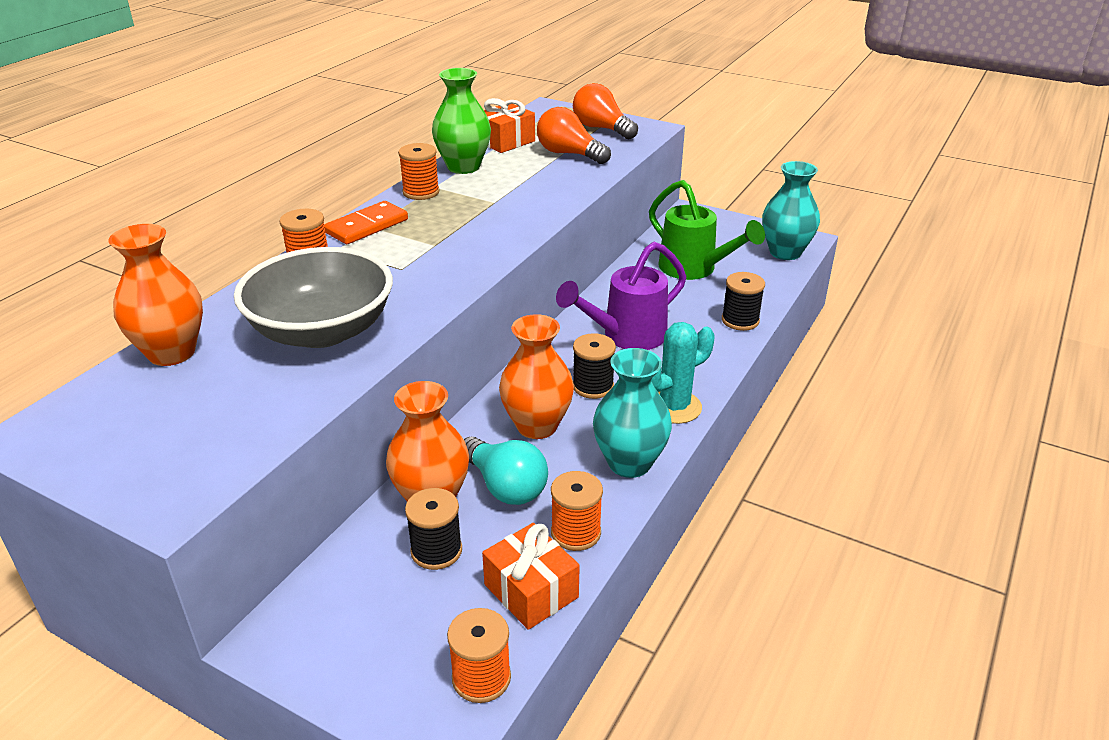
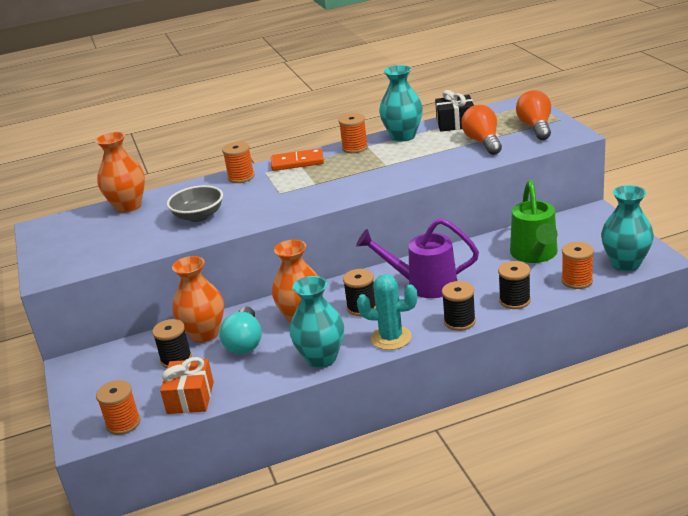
camera: 45 degrees right, 5 degrees down
grey bowl [234,247,393,348] -> grey bowl [167,185,223,222], size x0.61
green vase [432,68,491,174] -> turquoise vase [379,65,423,142]
orange gift [484,98,535,153] -> black gift [435,90,474,132]
orange spool [551,471,603,551] -> orange spool moved to [562,242,594,289]
none -> black spool [442,281,476,331]

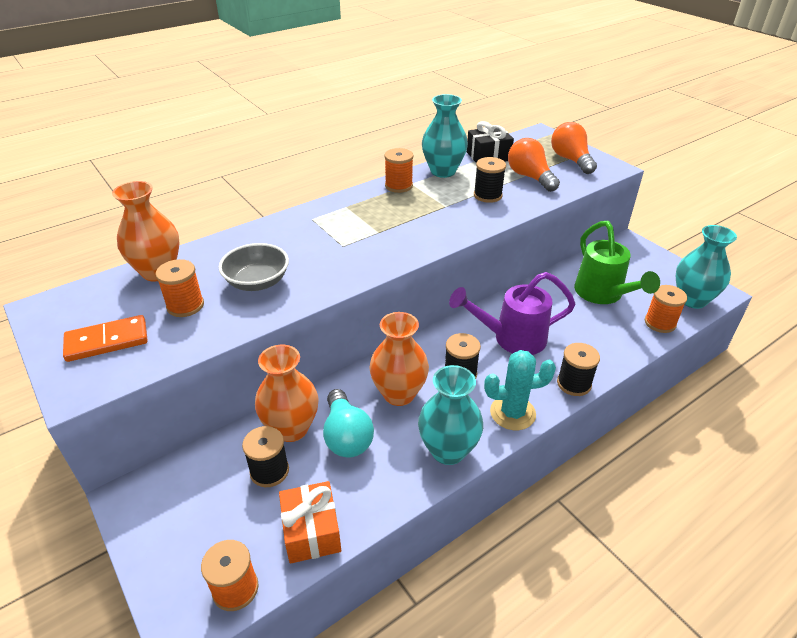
camera: 20 degrees left, 10 degrees up
orange spool [222,142,255,183] -> orange spool moved to [155,259,204,317]
orange domino [271,148,324,171] -> orange domino moved to [63,315,148,362]
black spool [498,261,531,309] -> black spool moved to [474,157,506,203]

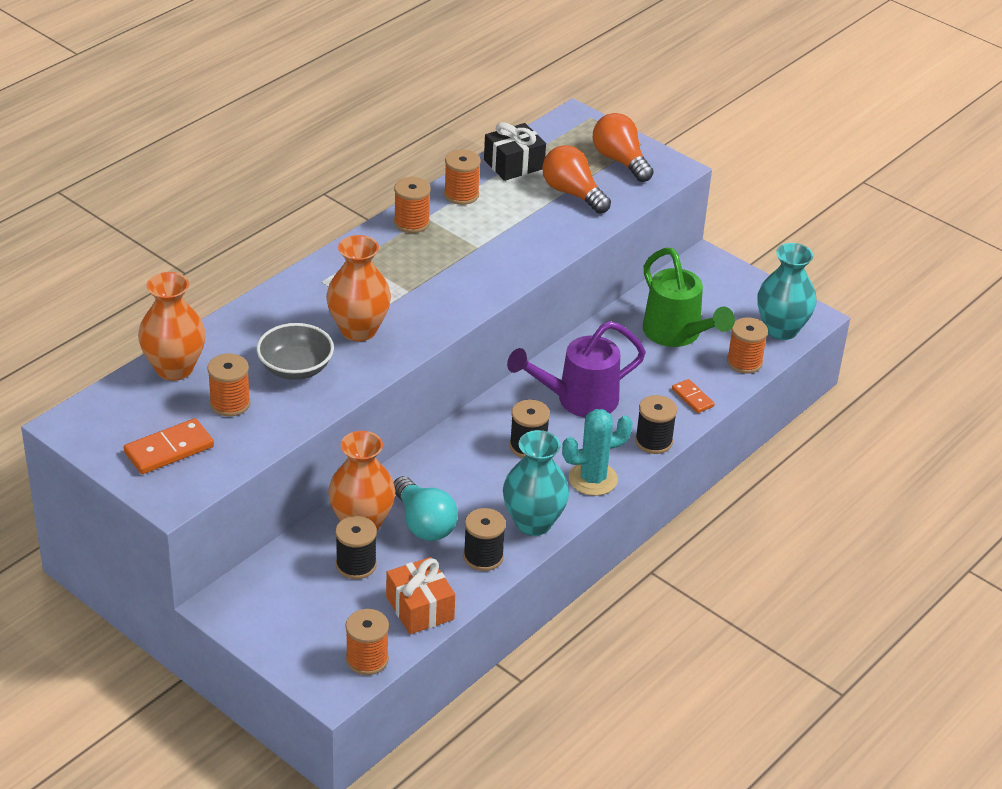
camera: 15 degrees left, 0 degrees up
orange vase [369,312,429,406] -> orange vase moved to [326,235,391,342]
turquoise vase [422,94,468,178] -> orange spool [444,149,481,205]
black spool [474,157,506,203] -> black spool moved to [463,508,506,571]
none -> orange domino [672,379,715,413]

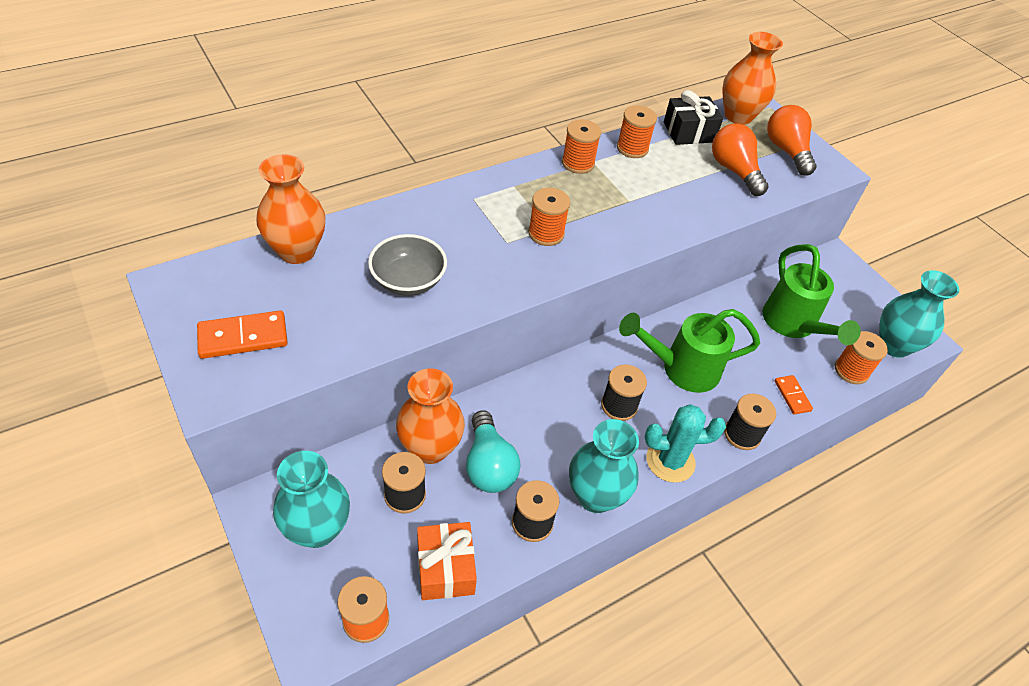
camera: 15 degrees right, 10 degrees up
orange spool [207,353,250,417] -> orange spool moved to [528,188,570,246]
orange vase [326,235,391,342] -> orange vase moved to [722,32,783,125]
purple watering can [507,321,646,417] -> green watering can [619,309,760,393]
none -> turquoise vase [273,451,350,548]

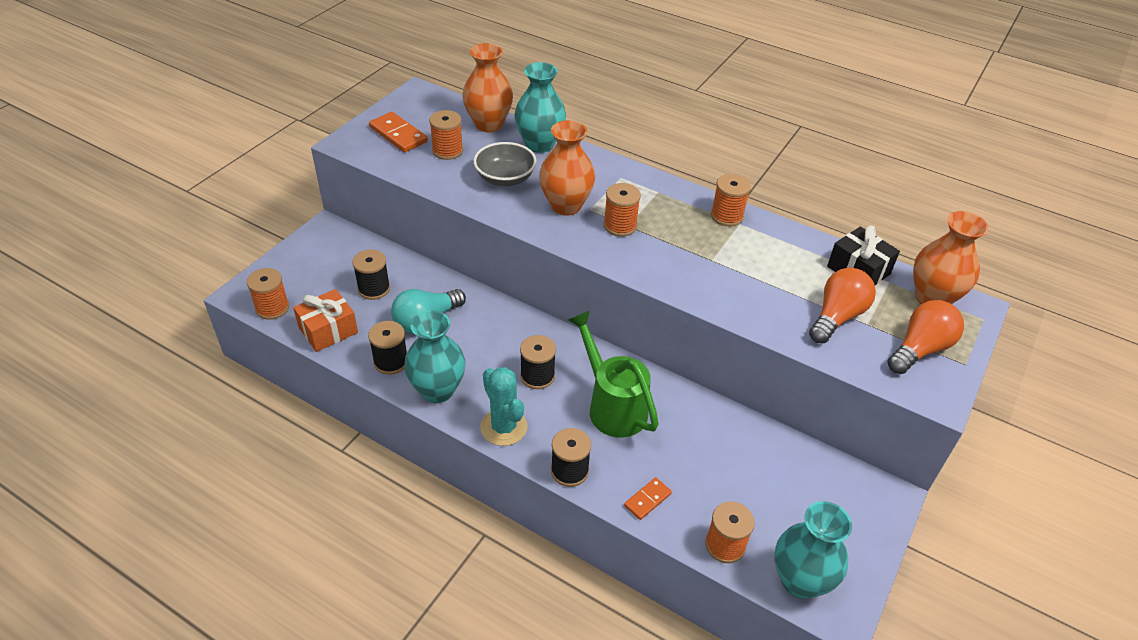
camera: 65 degrees right, 5 degrees down
turquoise vase [273,451,350,548] -> turquoise vase moved to [514,62,566,153]
orange vase [396,368,465,464] -> orange vase moved to [539,120,595,216]
orange spool [617,105,657,158] -> orange spool moved to [429,110,463,160]
green watering can [763,244,861,345] -> none

